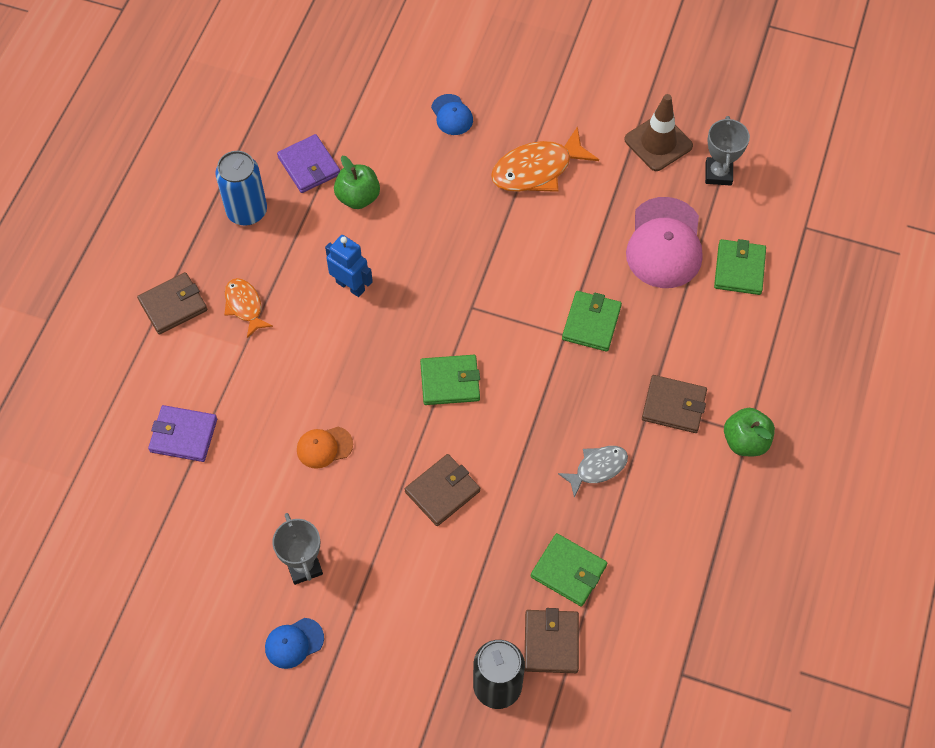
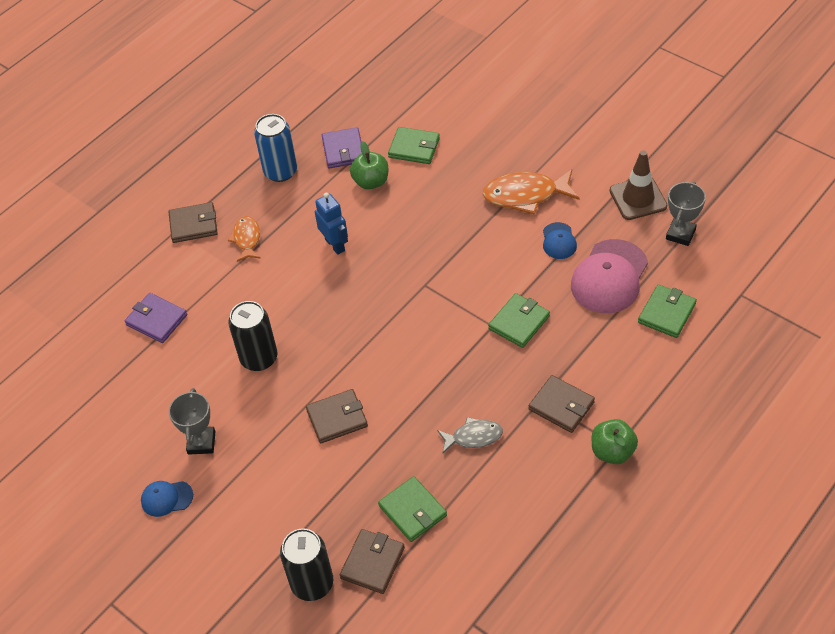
camera: 25 degrees right, 10 degrees down
orange cap [297,427,353,469] -> black can [228,301,278,371]
green wallet [420,355,480,405] -> green wallet moved to [388,127,440,164]
blue cap [431,94,473,135] -> blue cap moved to [543,222,577,259]

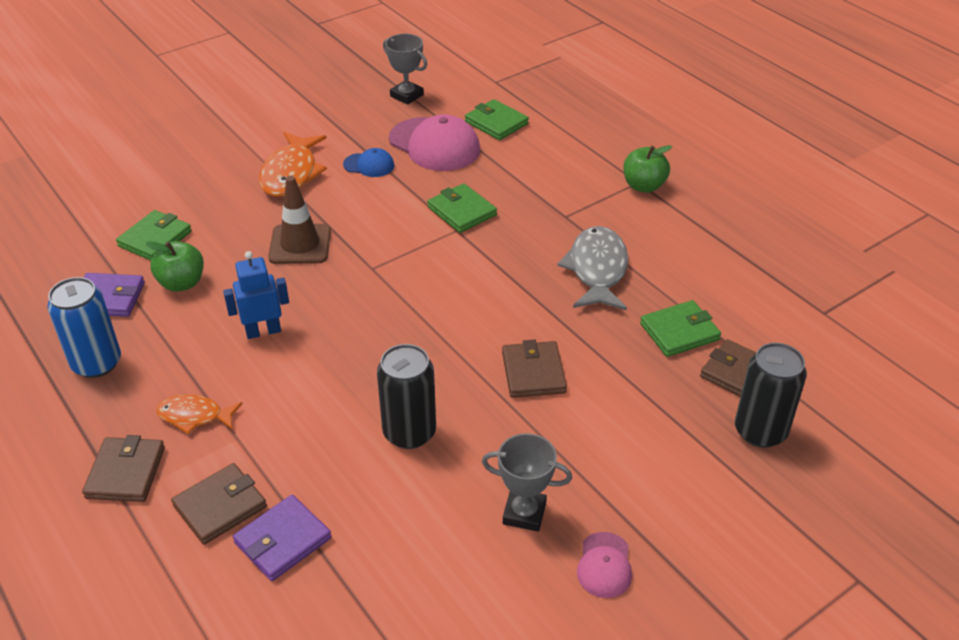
camera: 80 degrees left, 10 degrees down
blue cap [141,481,193,517] -> pink cap [577,532,632,598]
grey fish [437,417,503,453] -> grey fish [557,226,628,310], size x1.67
brown wallet [528,375,595,433] -> brown wallet moved to [171,463,267,545]
brown traffic cone [610,150,667,220] -> brown traffic cone moved to [268,176,331,264]

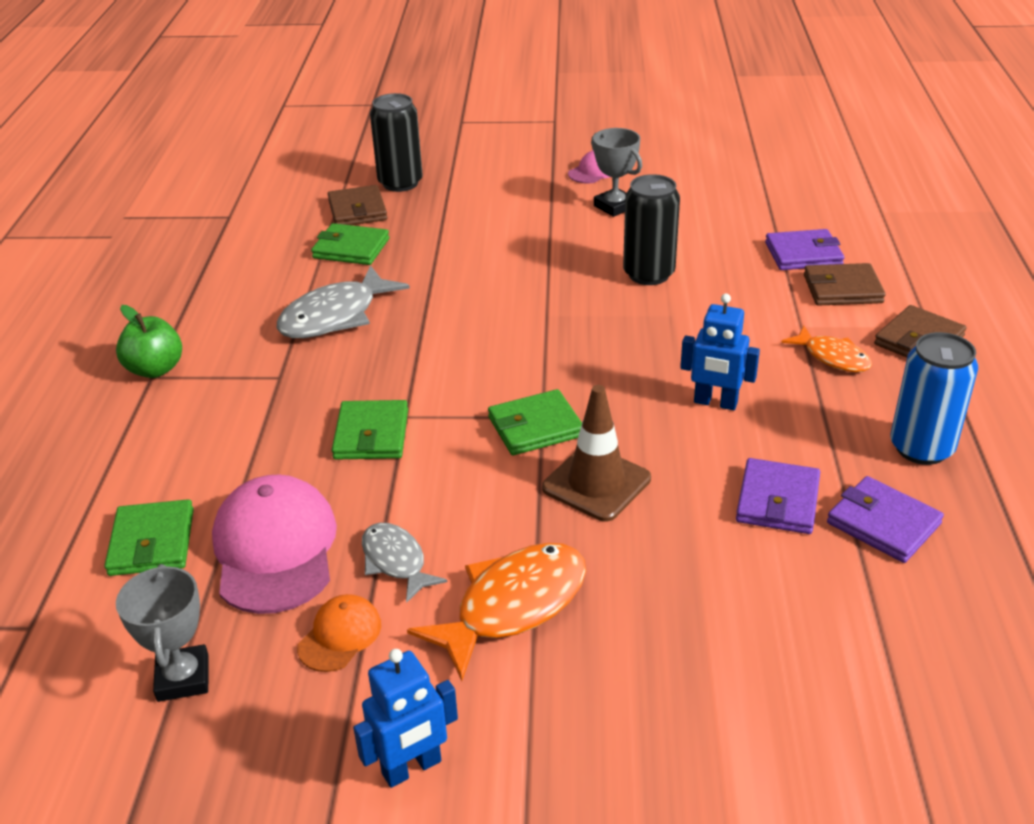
camera: 140 degrees left, 5 degrees down
green wallet [116,210,192,261] -> green wallet moved to [488,389,582,455]
green apple [146,241,204,292] -> purple wallet [736,458,820,534]
blue cap [343,148,394,177] -> grey fish [362,523,448,603]
brown wallet [502,340,567,398] -> none
none -> orange cap [297,594,381,672]
none -> blue robot [353,649,458,788]

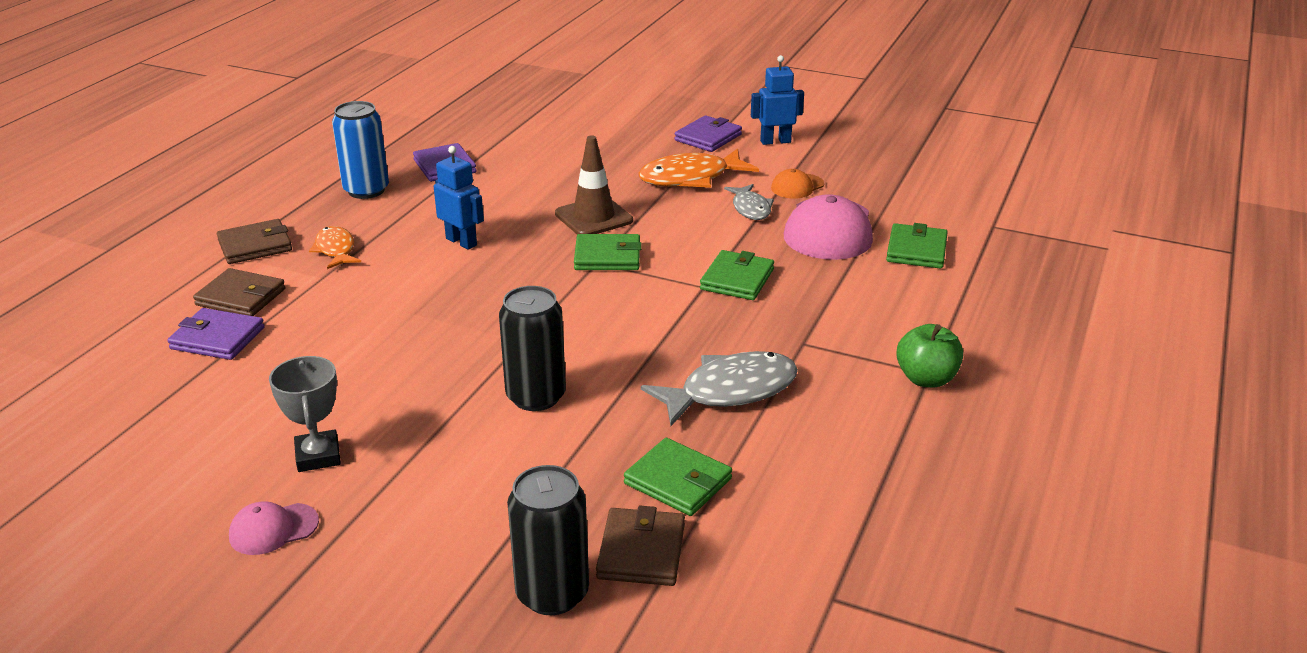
camera: 160 degrees left, 5 degrees down
grey trophy [116,564,209,702] -> none
black can [623,174,680,285] -> black can moved to [499,286,566,411]
purple wallet [736,458,820,534] -> purple wallet moved to [674,115,742,152]

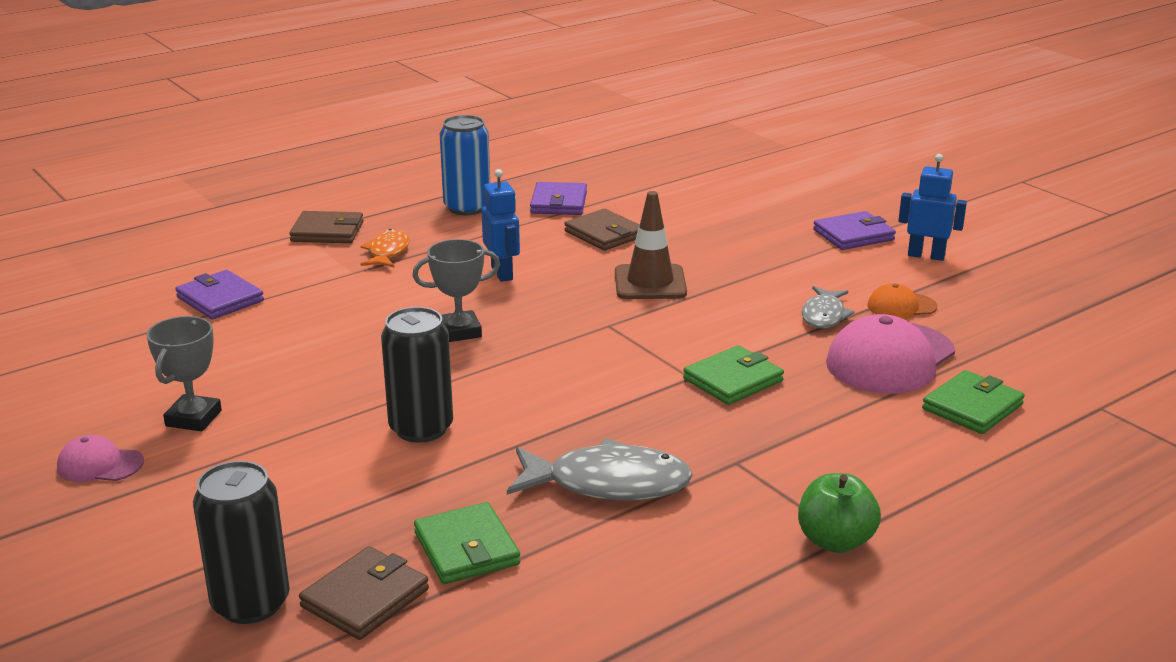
camera: 30 degrees right, 5 degrees down
brown wallet [193,268,285,316] -> brown wallet moved to [564,209,639,251]
green wallet [574,234,642,270] -> none
orange fish [639,148,759,188] -> none
none -> grey trophy [412,239,500,342]

